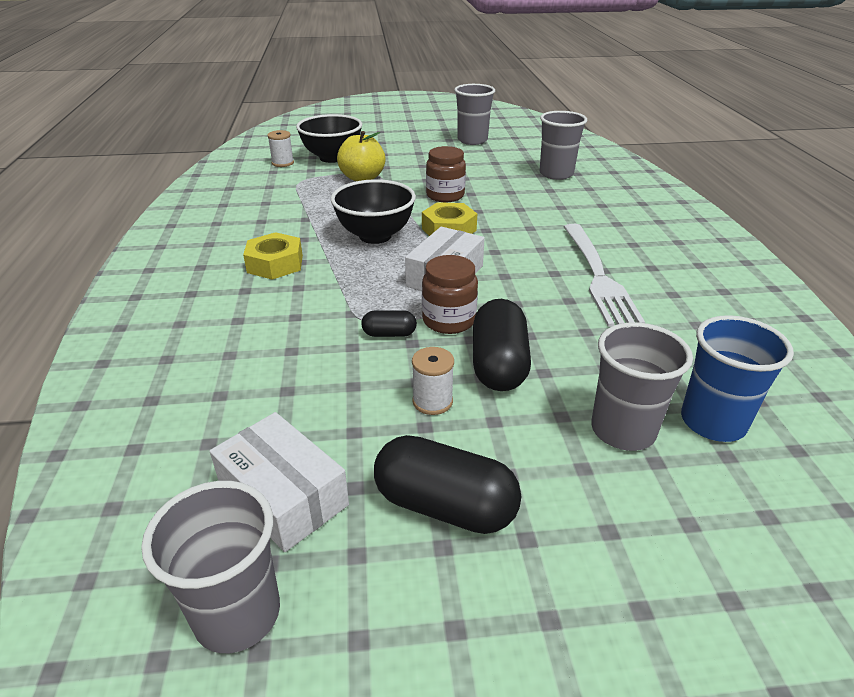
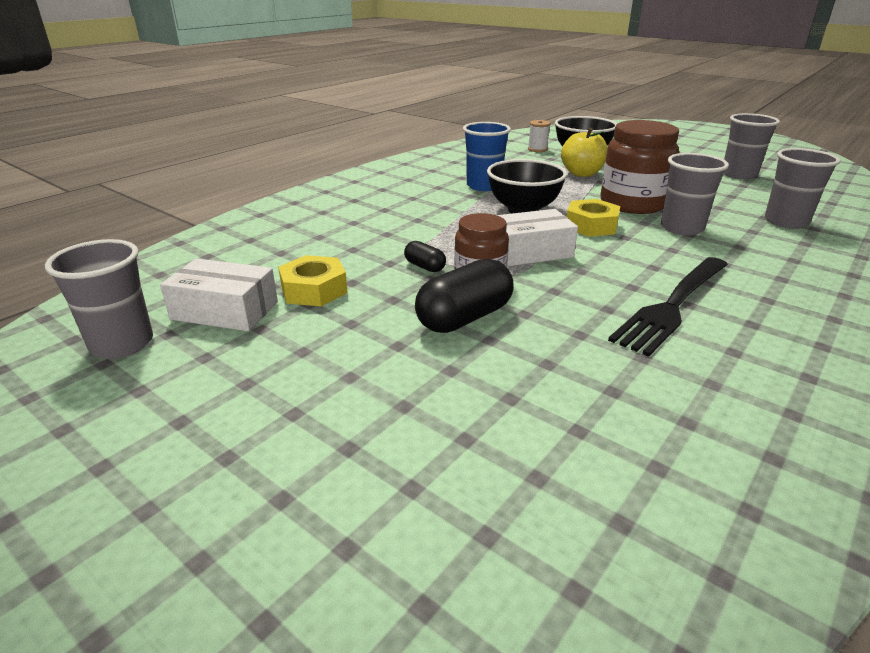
camera: 45 degrees right, 5 degrees down
white box [210,412,349,552] -> white box turned 75 degrees counterclockwise [160,258,278,331]
yellow nut [243,232,303,280] -> yellow nut moved to [278,255,348,306]
black capsule [374,435,521,534] -> none
white spool [412,347,454,415] -> none
brown jar [426,146,466,202] -> brown jar [600,120,679,214], size x1.64
white fork [564,224,645,327] -> black fork [608,257,728,357]
grey cup [591,322,693,451] -> grey cup moved to [661,153,729,235]
blue cup [681,315,794,442] -> blue cup moved to [463,122,511,191]

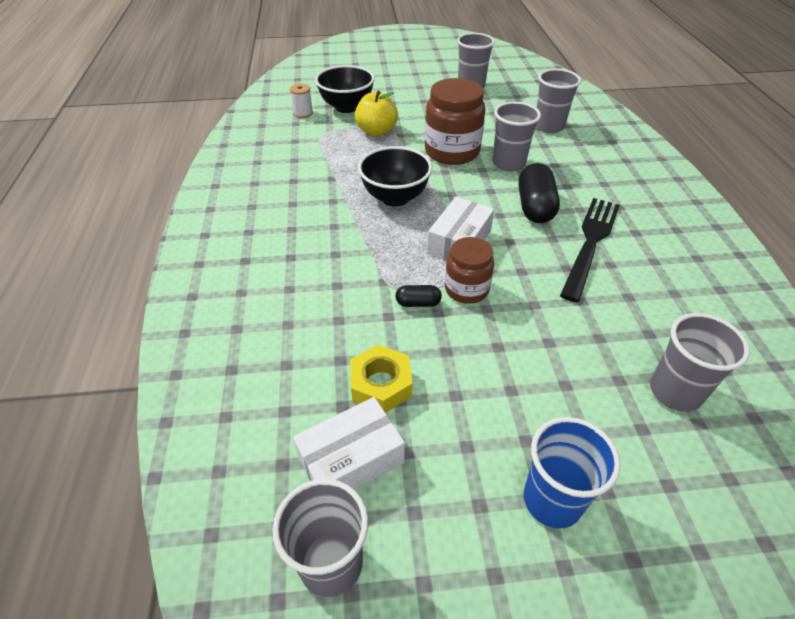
camera: 45 degrees left, 15 degrees up
black capsule [415,258,514,333] -> black capsule moved to [518,163,560,223]
blue cup [463,122,511,191] -> blue cup moved to [524,417,621,528]
yellow nut [567,199,620,237] -> none
black fork [608,257,728,357] -> black fork turned 150 degrees counterclockwise [560,198,620,302]
none -> grey cup [650,313,750,412]

